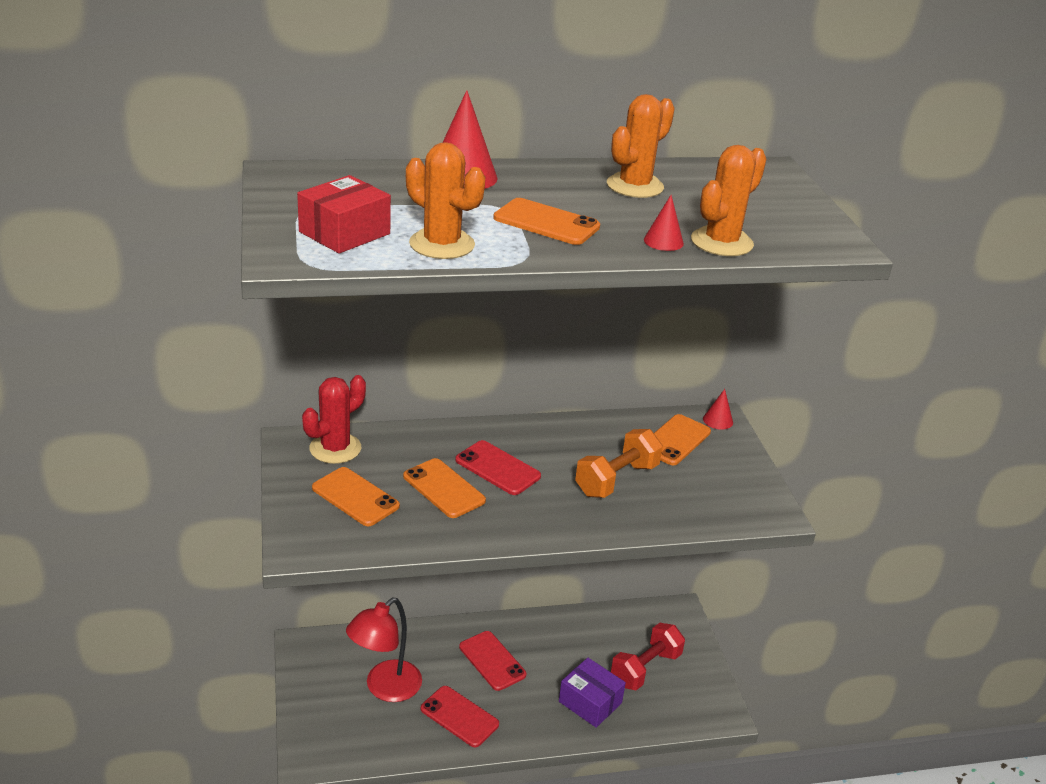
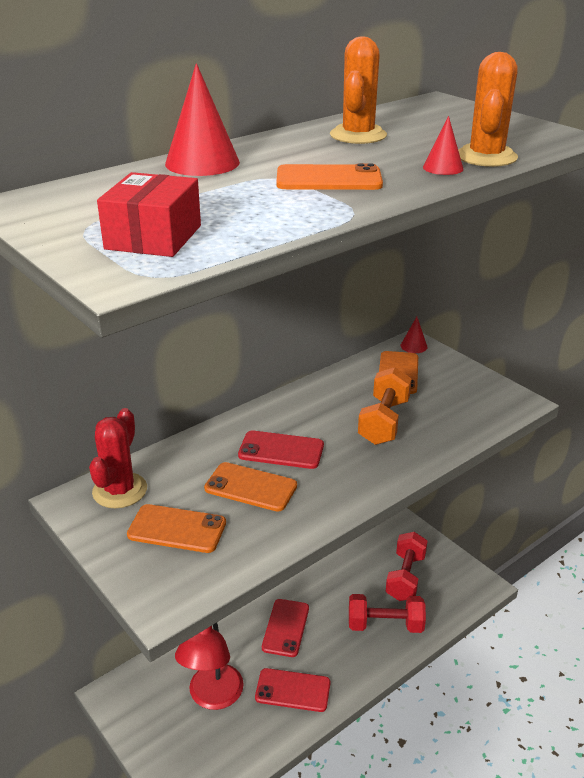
camera: 25 degrees left, 0 degrees up
orange cactus [406,142,485,259] -> none
red phone [459,631,526,691] -> red phone turned 75 degrees clockwise [262,599,309,657]
purple box [559,658,626,728] -> red dumbbell [349,594,426,633]

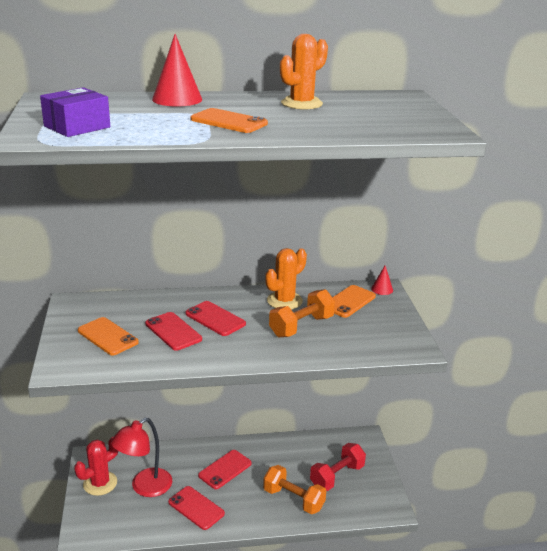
camera: 30 degrees right, 5 degrees down
red cactus [89,408,147,508] -> red cactus moved to [74,437,118,496]
red box [97,172,201,257] -> purple box [40,87,110,137]
orange phone [204,462,297,512] -> red phone [145,312,202,351]
red dumbbell [349,594,426,633] -> orange dumbbell [263,465,326,514]
red cone [423,116,463,175] -> none
orange cactus [458,52,518,167] -> orange cactus moved to [265,248,307,309]

